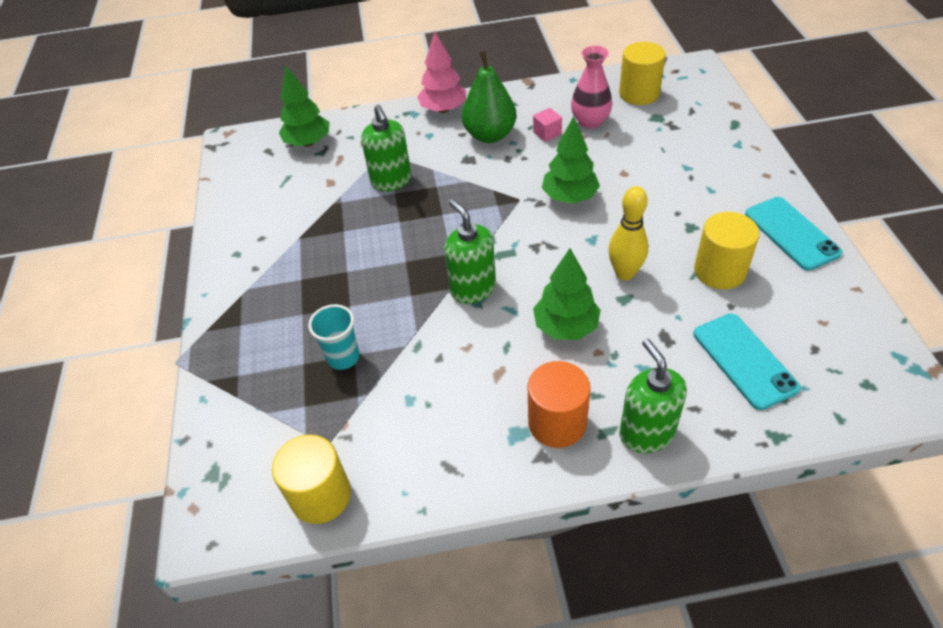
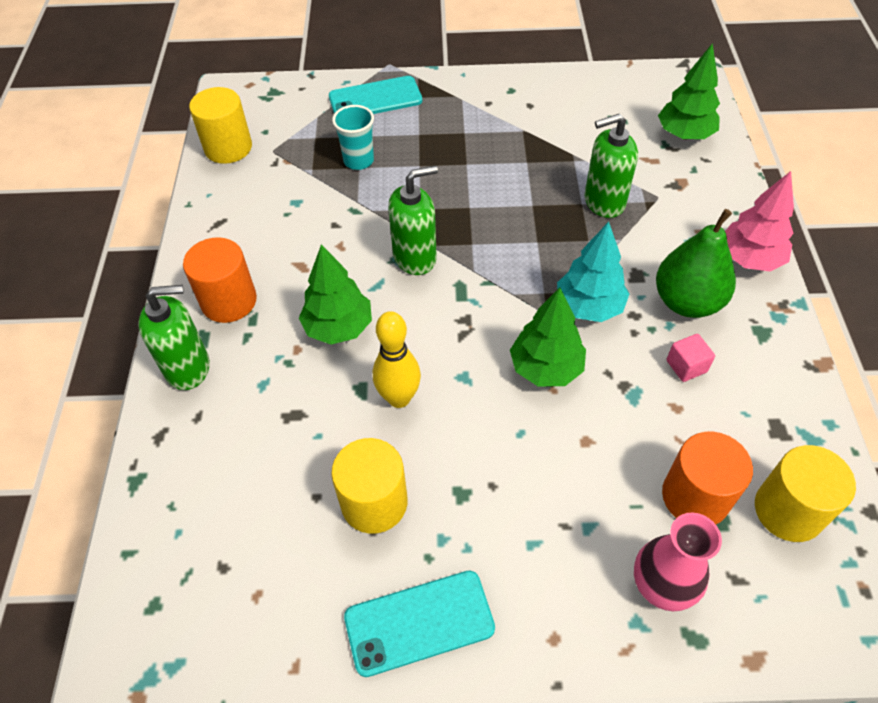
camera: 95 degrees right, 5 degrees up
pink vase [571,46,612,129] -> pink vase moved to [634,512,722,611]
turquoise phone [693,314,801,410] -> turquoise phone moved to [329,76,422,114]
none -> turquoise tree [557,222,629,322]
none -> orange cylinder [662,432,753,524]

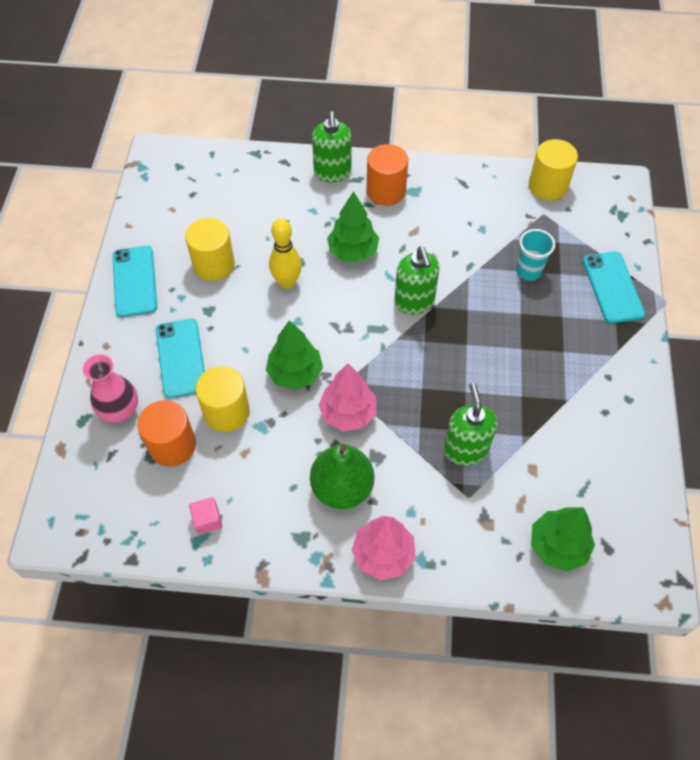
camera: 95 degrees right, 5 degrees up
turquoise tree [557,222,629,322] -> pink tree [318,364,377,432]
pink cube [666,334,715,382] -> pink cube moved to [189,497,222,534]
yellow cylinder [755,445,856,542] -> yellow cylinder moved to [196,366,250,432]
none -> turquoise phone [156,319,205,398]

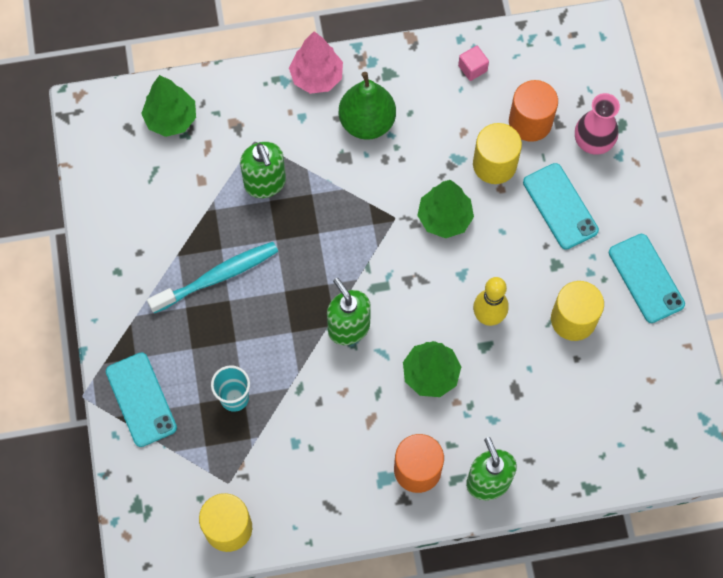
camera: 165 degrees right, 10 degrees up
pink tree [318,364,377,432] -> none
none -> turquoise toothbrush [147,242,278,313]

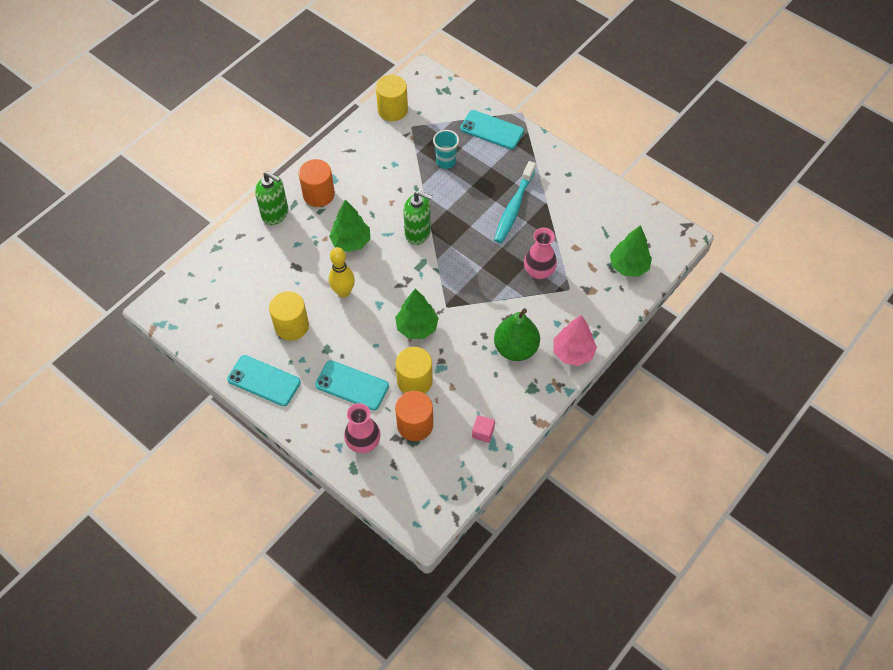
camera: 140 degrees right, 10 degrees down
green soap dispenser [240,142,286,198] -> pink vase [524,228,557,279]

